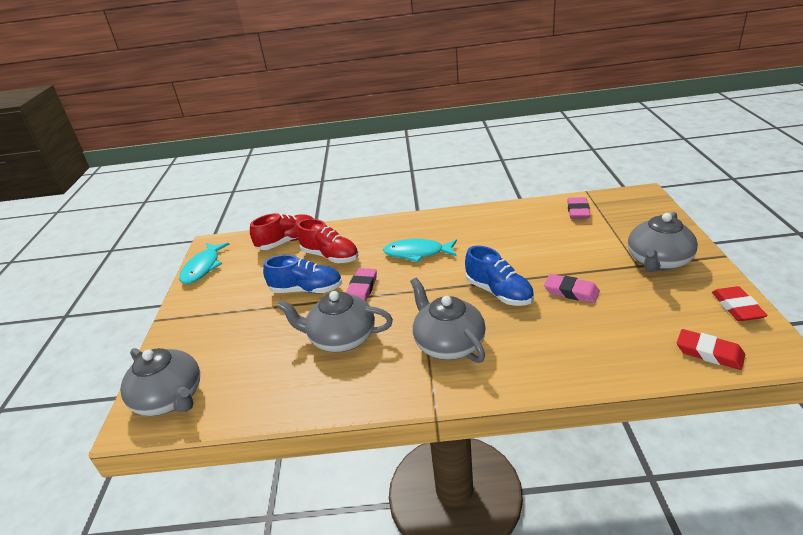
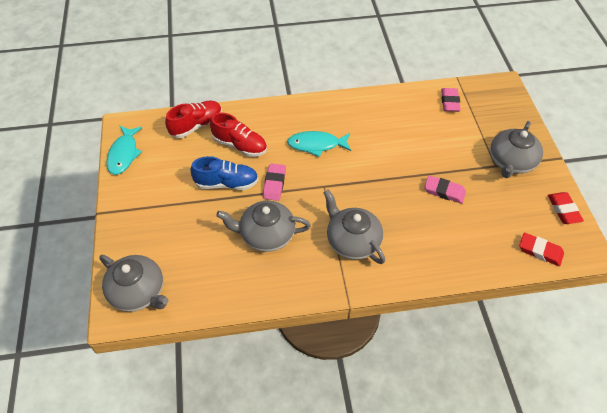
camera: 10 degrees left, 20 degrees up
blue shoe [465,246,534,306] -> none

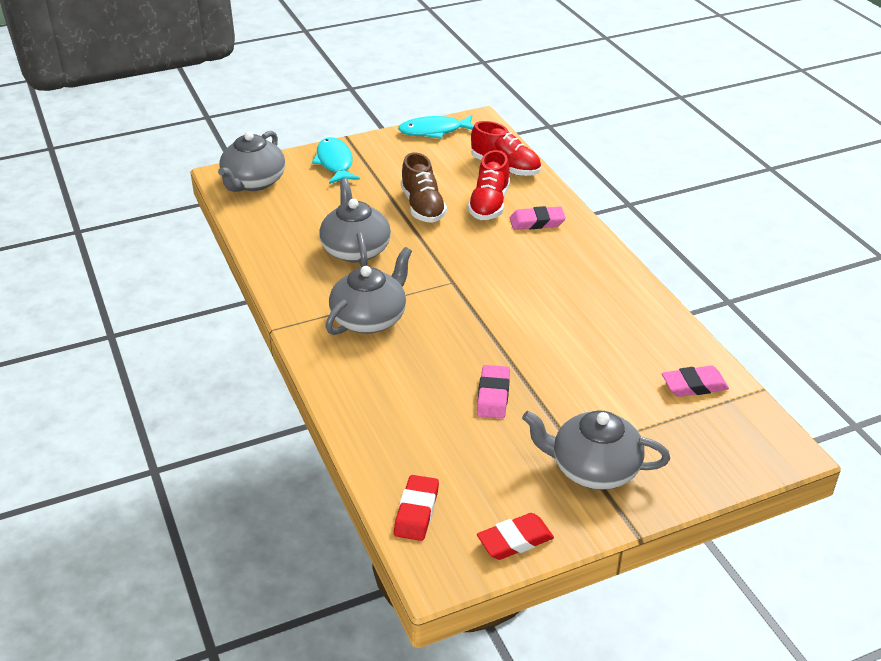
camera: 75 degrees right, 15 degrees down
blue shoe [190,156,259,190] -> brown shoe [401,152,447,223]
pink eraser [263,164,286,201] -> pink eraser moved to [510,206,566,230]
turquoise fish [287,131,351,157] -> turquoise fish moved to [312,137,360,184]

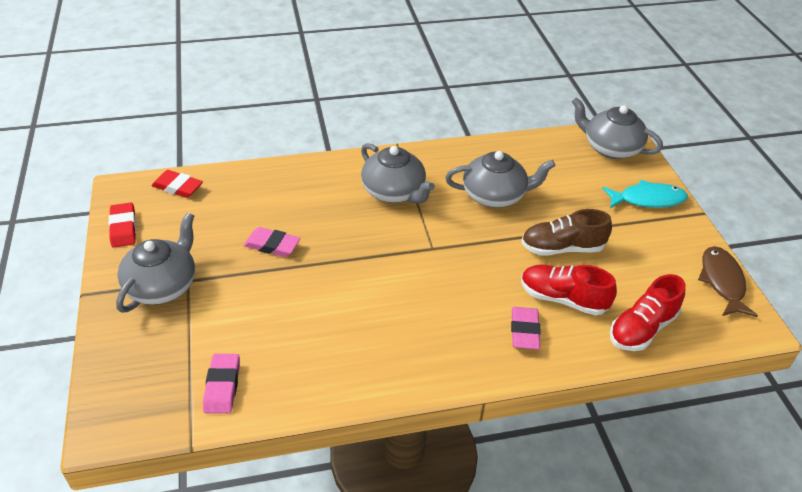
camera: 100 degrees right, 5 degrees up
turquoise fish [398,115,474,139] -> brown fish [698,246,758,317]

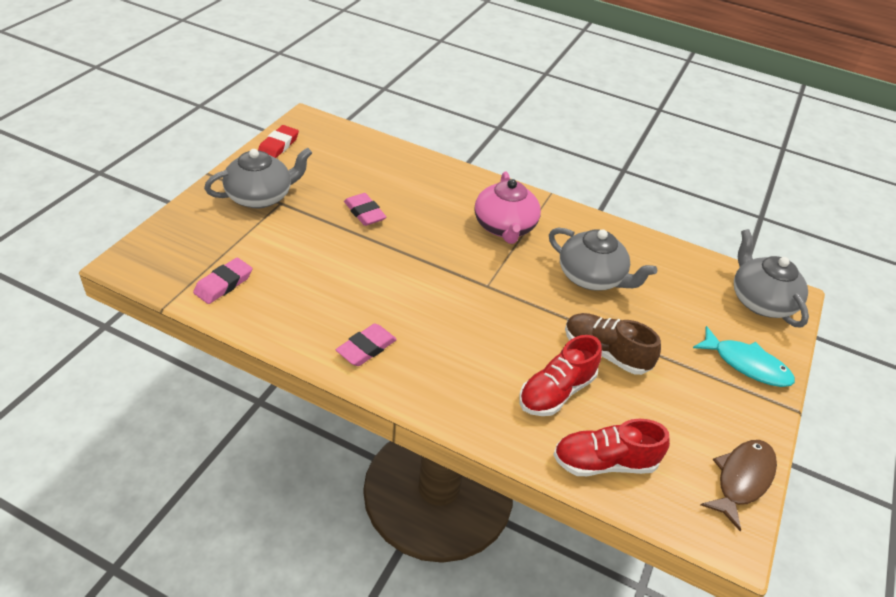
camera: 35 degrees right, 0 degrees up
red eraser [151,170,203,198] -> none
grey teapot [361,143,435,204] -> pink teapot [475,172,541,244]
pink eraser [511,307,541,350] -> pink eraser moved to [336,323,397,366]
red shoe [521,264,617,316] -> red shoe turned 105 degrees counterclockwise [519,335,602,416]

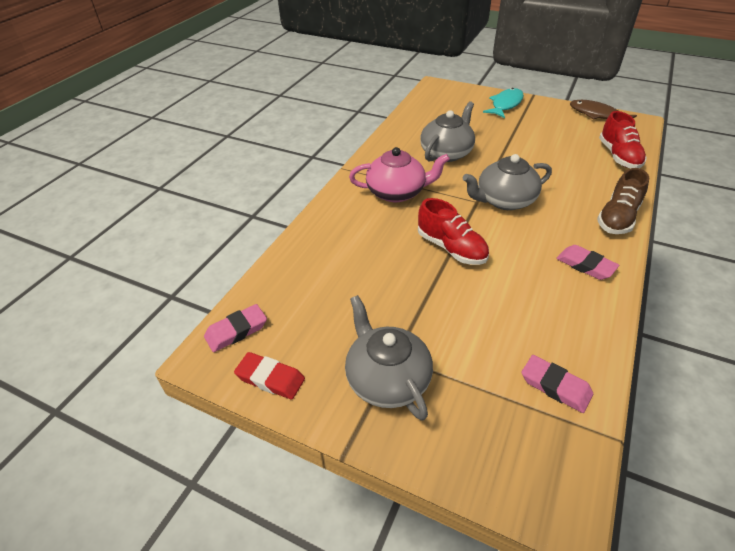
camera: 85 degrees left, 0 degrees up
pink eraser [344,193,386,226] -> pink eraser moved to [204,304,267,352]
red shoe [519,335,602,416] -> red shoe moved to [418,198,489,265]
brown shoe [565,313,661,375] -> brown shoe moved to [597,168,649,234]
grey teapot [734,229,809,328] -> grey teapot moved to [463,154,552,210]

